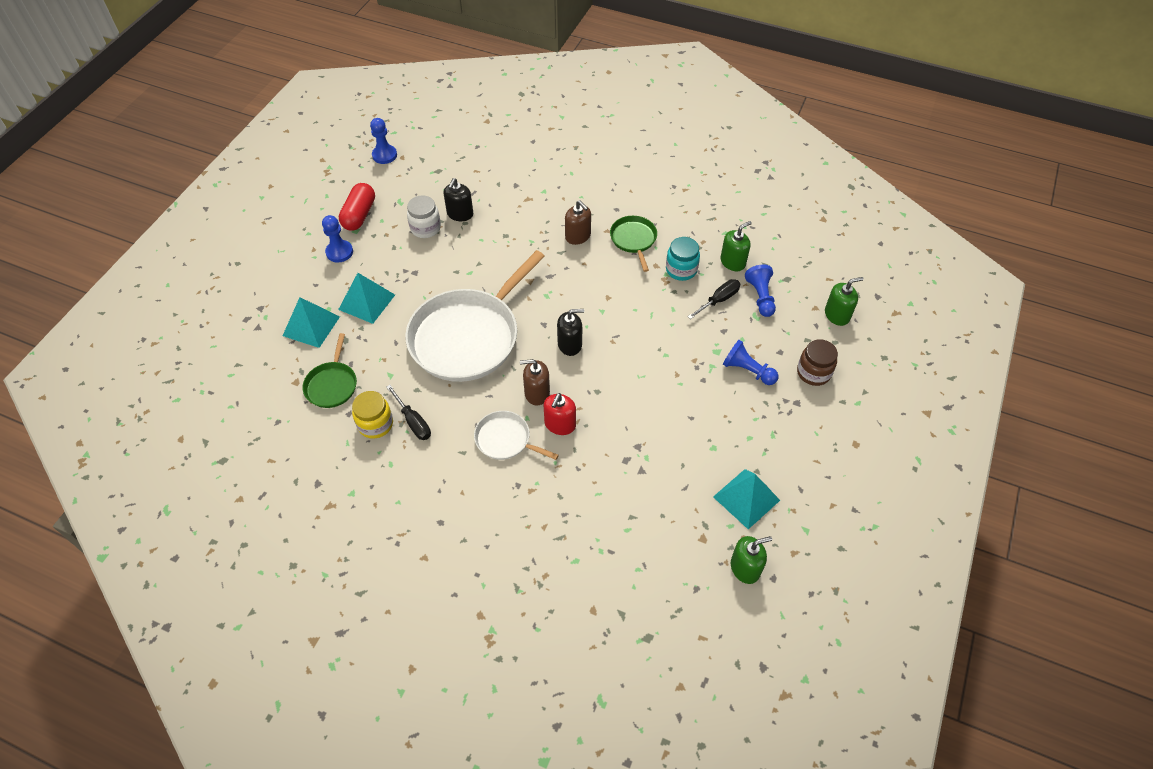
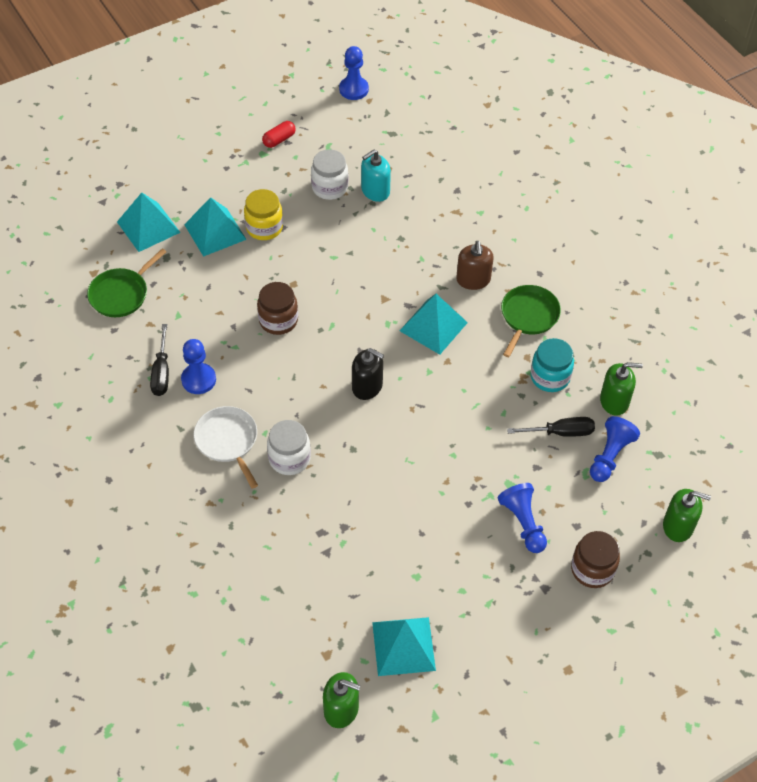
camera: 35 degrees right, 0 degrees up
blue pawn [322,215,353,262] -> blue pawn moved to [181,339,216,394]
red capsule [339,183,375,231] -> red capsule [262,121,296,148], size x0.58
yellow jar [352,391,393,439] -> yellow jar moved to [244,189,283,240]
white pan [405,250,545,382] -> brown jar [257,282,298,335]
black soap dispenser [444,178,473,221] -> turquoise soap dispenser [361,150,391,202]
brown soap dispenser [520,359,550,405] -> none
red soap dispenser [544,393,576,435] -> white jar [267,420,311,475]
none -> turquoise pyramid [400,294,468,355]

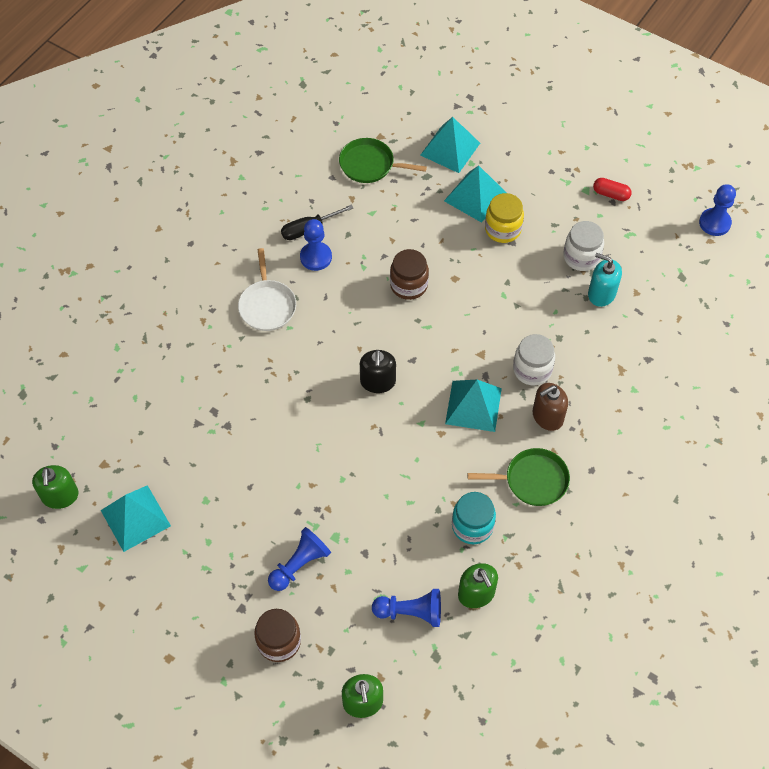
camera: 65 degrees right, 5 degrees up
white pan [193,406,258,489] -> white pan turned 135 degrees clockwise [238,248,296,331]
white jar [267,420,311,475] -> white jar moved to [513,334,555,386]
black screwdriver [507,417,595,437] -> none

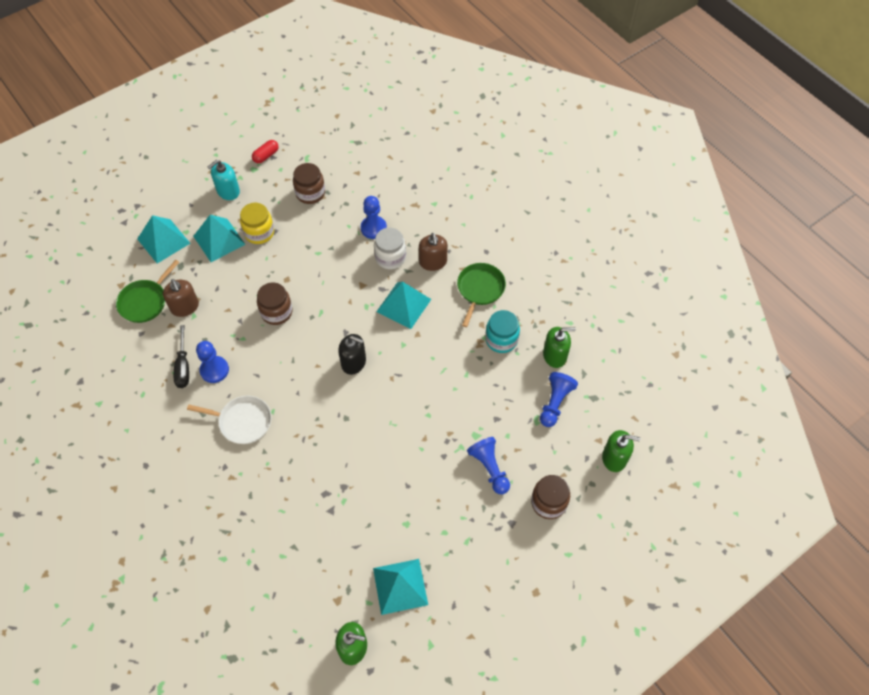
camera: 70 degrees left, 0 degrees up
white jar [563,221,604,271] -> brown jar [293,163,325,204]
turquoise soap dispenser [588,253,622,307] -> turquoise soap dispenser moved to [208,160,240,200]
blue pawn [699,184,736,236] -> blue pawn moved to [361,196,387,239]
none -> brown soap dispenser [163,279,199,317]

